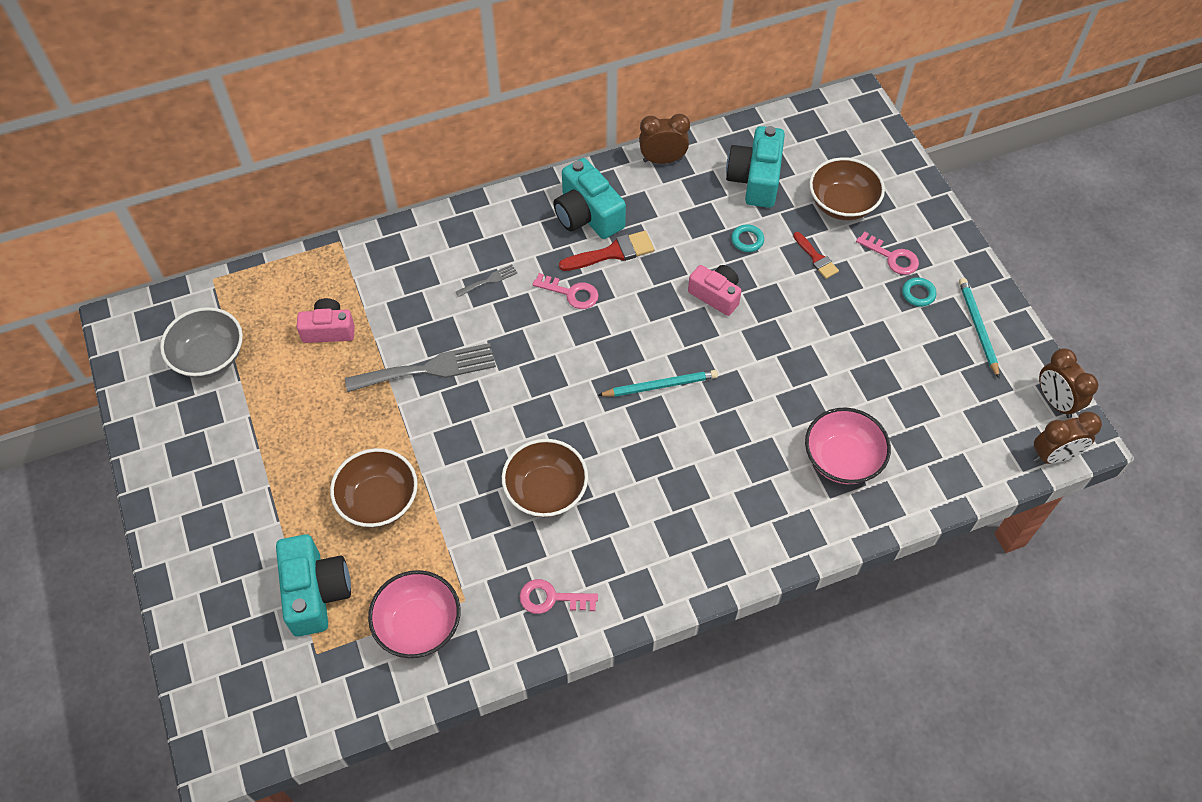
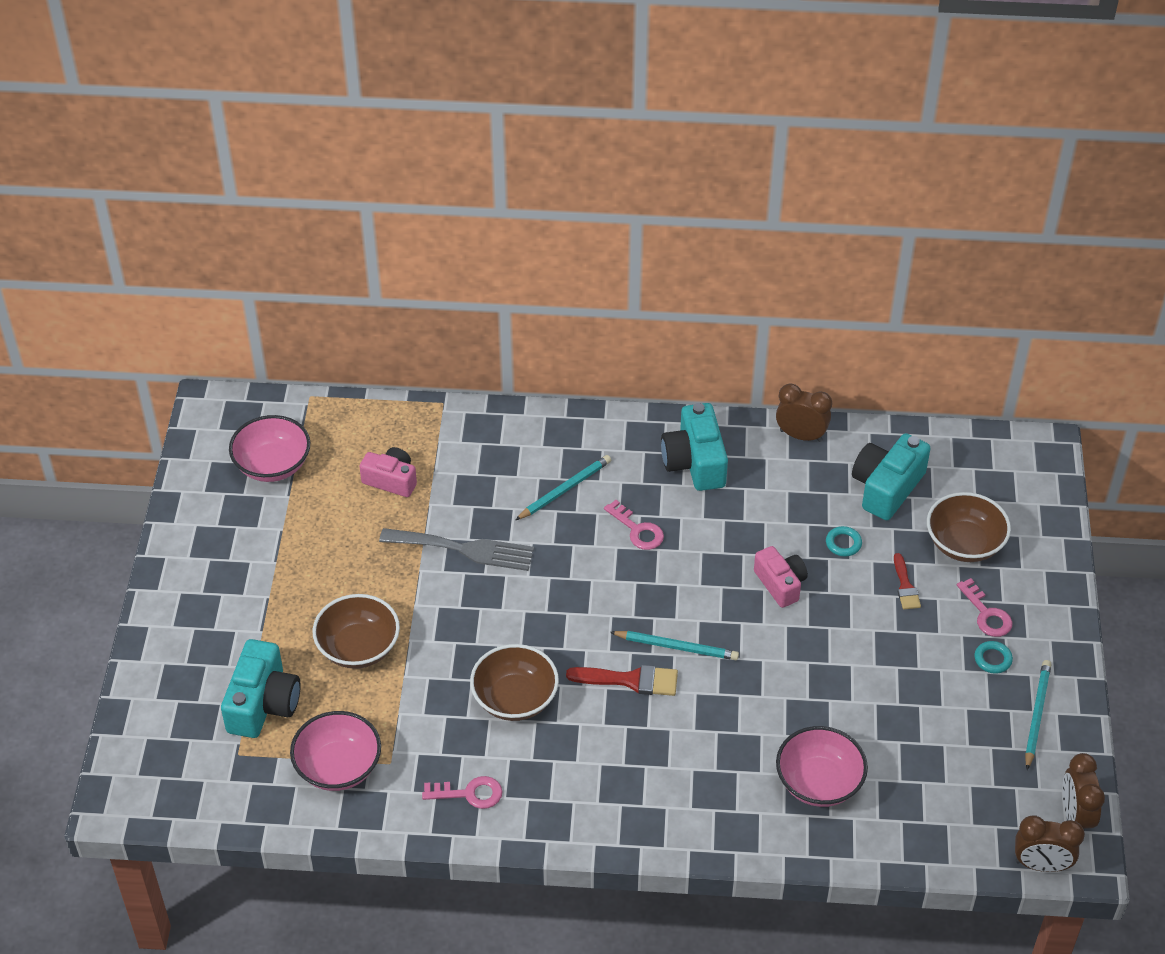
camera: 25 degrees right, 10 degrees down
grey bowl [160,307,243,378] -> pink bowl [229,415,310,482]
grey fork [456,264,517,297] -> turquoise pencil [516,455,611,520]
pink key [519,579,598,614] -> pink key turned 150 degrees clockwise [422,776,502,809]
red brush [559,231,654,271] -> red brush moved to [566,665,678,696]

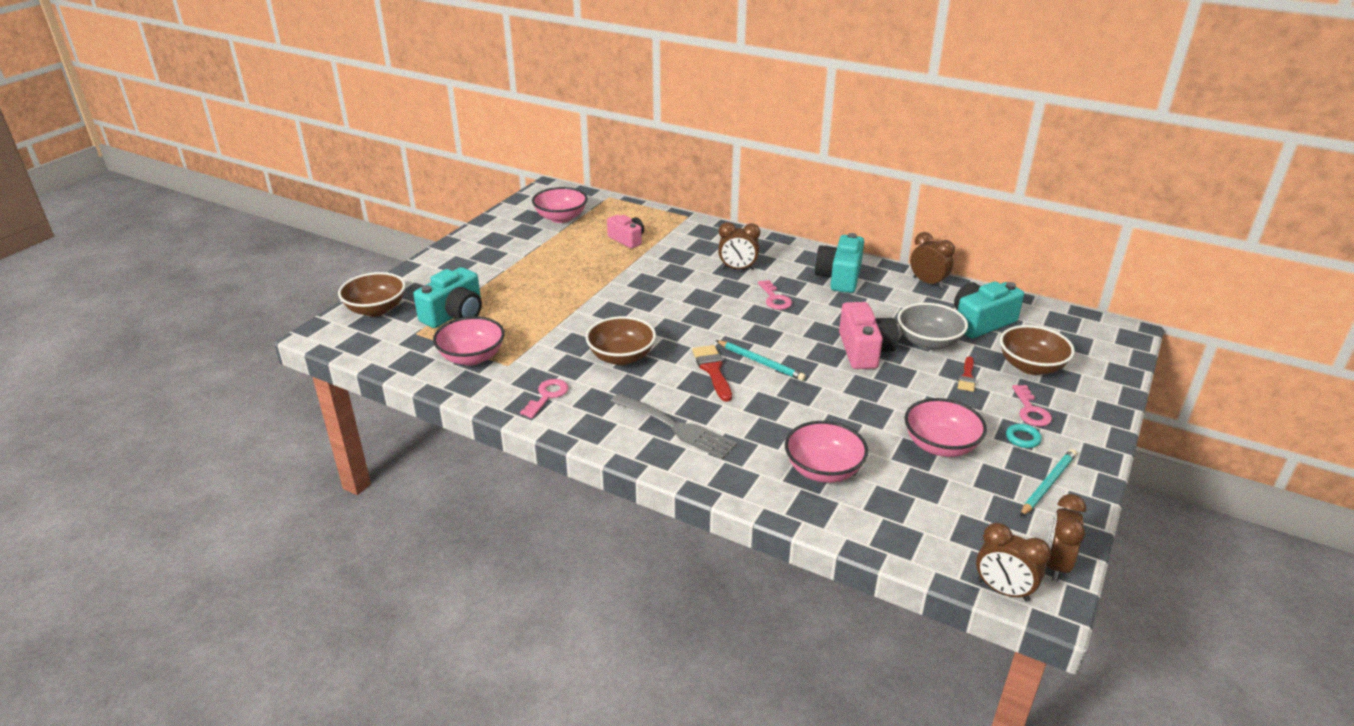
camera: 25 degrees right, 15 degrees down
brown bowl [312,594,400,669] -> brown bowl moved to [338,272,406,317]
grey fork [379,528,534,571] -> grey fork moved to [610,393,738,459]
pink key [422,776,502,809] -> pink key turned 90 degrees counterclockwise [520,379,568,418]
turquoise pencil [516,455,611,520] -> brown clock [718,222,760,270]
red brush [566,665,678,696] -> red brush turned 135 degrees counterclockwise [692,345,732,402]
pink camera [754,546,808,608] -> pink camera [839,302,898,369], size x1.50
turquoise ring [826,526,862,557] -> grey bowl [897,303,968,350]
none -> pink bowl [904,398,987,457]

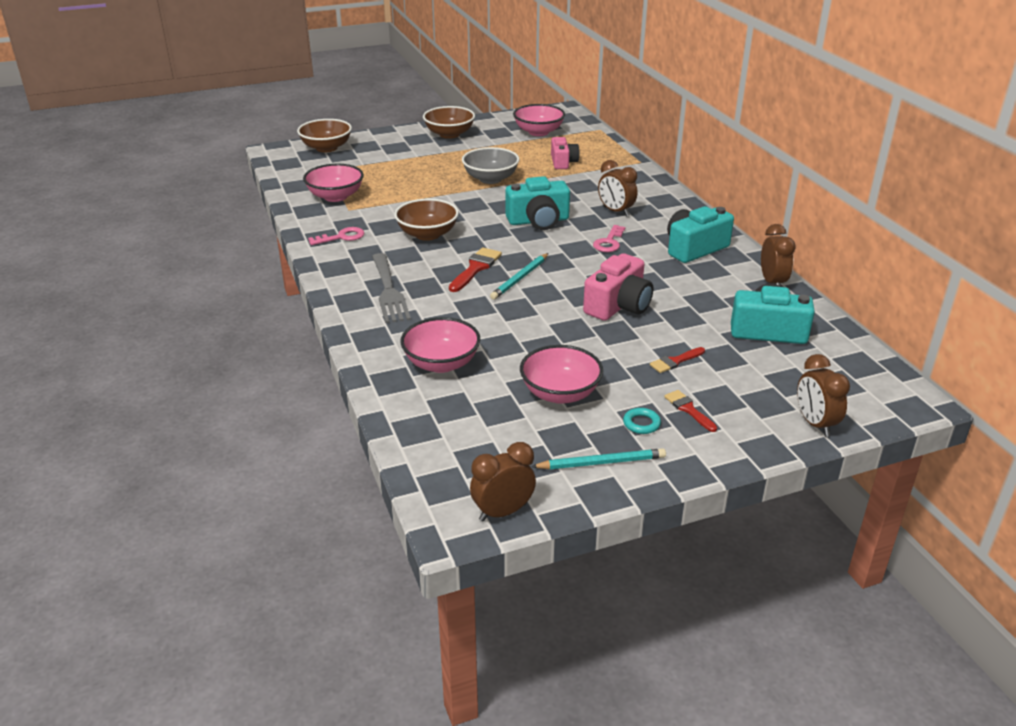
camera: 40 degrees right, 0 degrees up
turquoise camera [413,267,482,328] -> turquoise camera moved to [505,176,570,230]
turquoise pencil [716,340,806,381] -> turquoise pencil turned 45 degrees clockwise [490,253,549,300]
grey bowl [897,303,968,350] -> grey bowl moved to [462,147,519,184]
brown clock [976,523,1051,602] -> brown clock moved to [797,354,850,437]
brown bowl [1000,325,1075,375] -> brown bowl moved to [423,106,475,139]
pink key [1012,385,1052,426] -> red brush [664,390,717,432]

